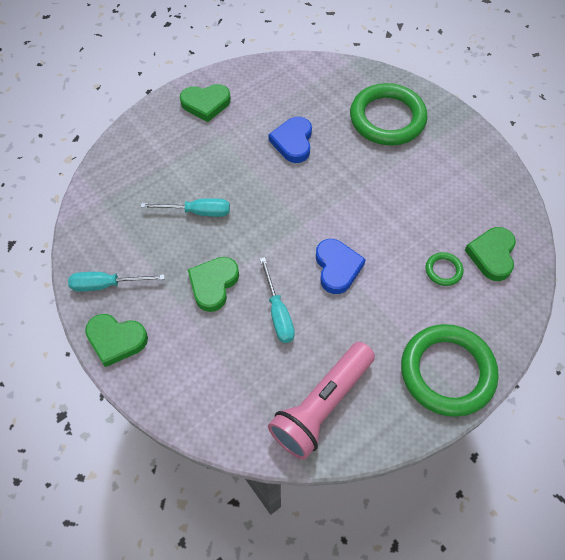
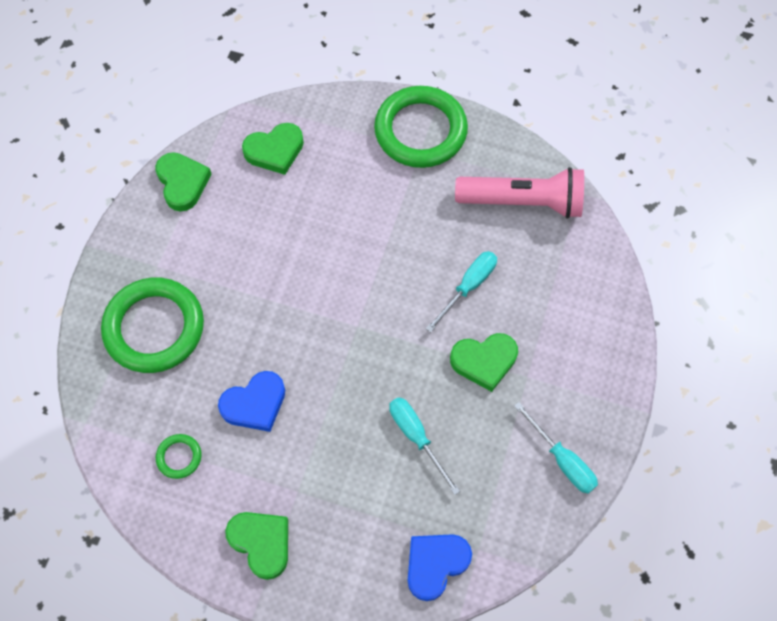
camera: 125 degrees left, 5 degrees up
green heart [85,314,148,367] -> green heart moved to [155,152,211,212]
blue heart [316,239,366,294] -> blue heart moved to [408,534,472,601]
green ring [426,252,463,286] -> green ring moved to [156,434,202,479]

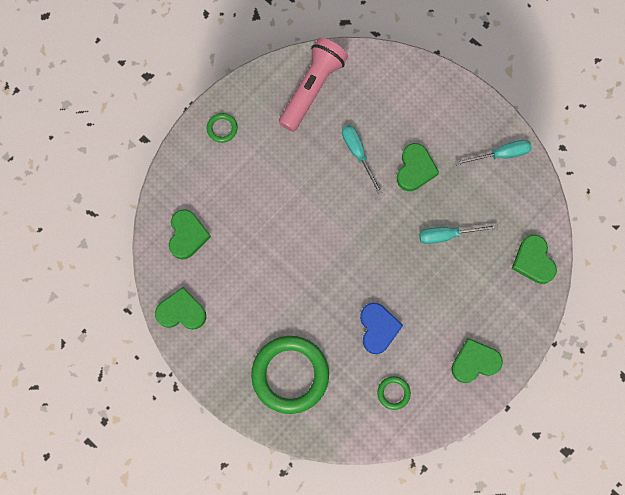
camera: 65 degrees left, 10 degrees up
green ring [374,86,468,168] -> green ring [207,113,238,143], size x0.43
blue heart [408,534,472,601] -> green heart [512,235,557,284]

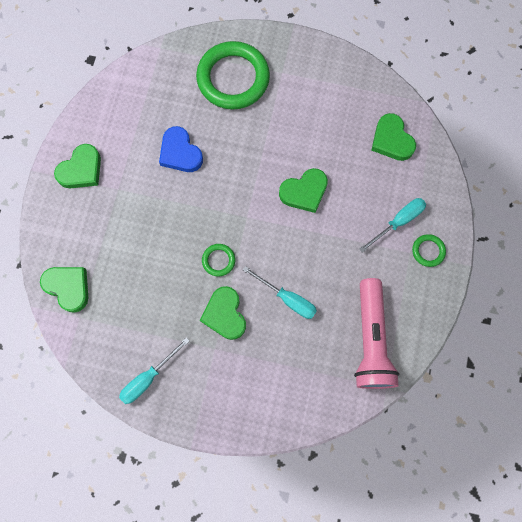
camera: 150 degrees right, 0 degrees up
green heart [155,287,206,330] -> green heart moved to [279,168,328,213]
green ring [377,376,411,410] -> green ring moved to [202,244,235,276]
turquoise screwdriver [419,224,498,244] -> turquoise screwdriver moved to [359,198,426,253]

